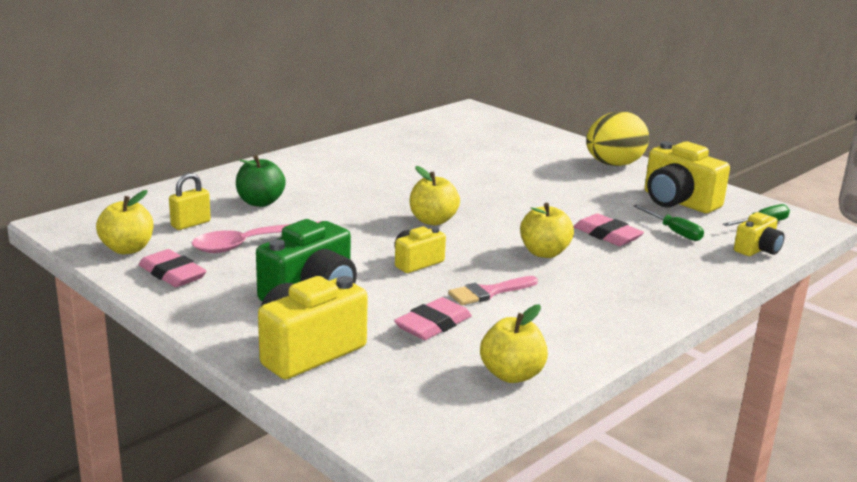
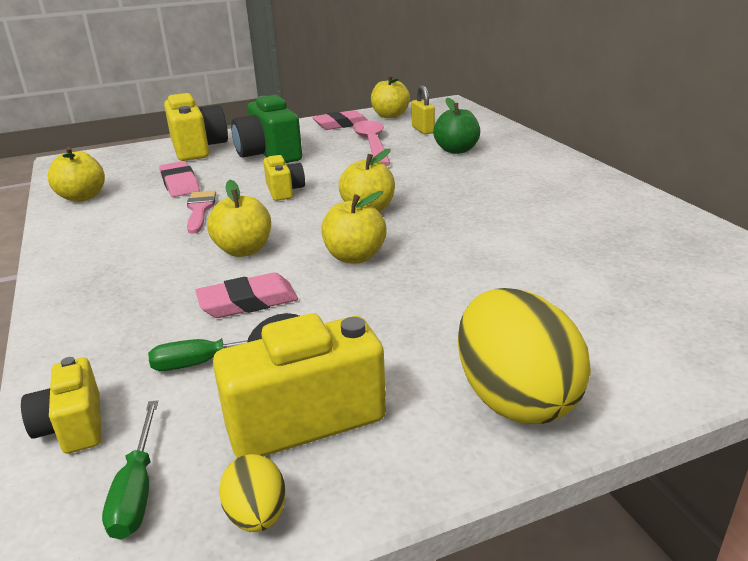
camera: 115 degrees right, 5 degrees up
none -> yellow egg [219,454,286,532]
none -> yellow apple [321,191,387,263]

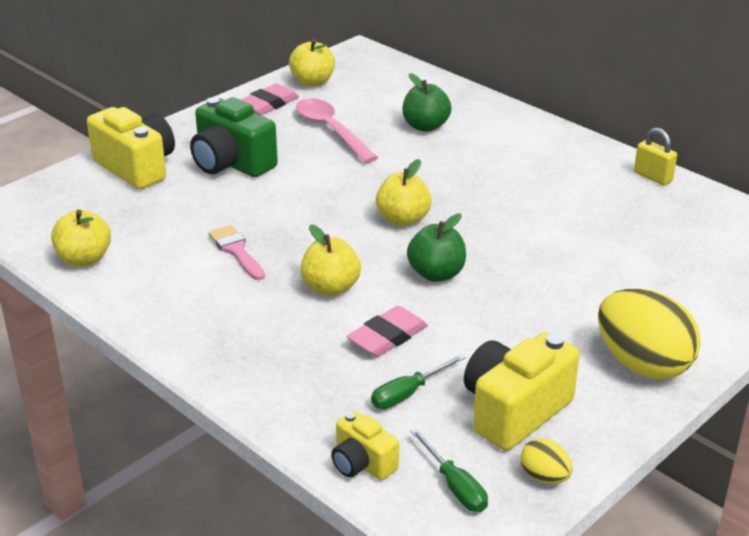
camera: 25 degrees left, 5 degrees up
pink eraser [159,161,200,197] -> none
yellow camera [263,155,305,201] -> none
yellow apple [321,191,387,263] -> green apple [407,213,466,282]
yellow padlock [411,85,435,134] -> yellow padlock moved to [634,128,677,186]

